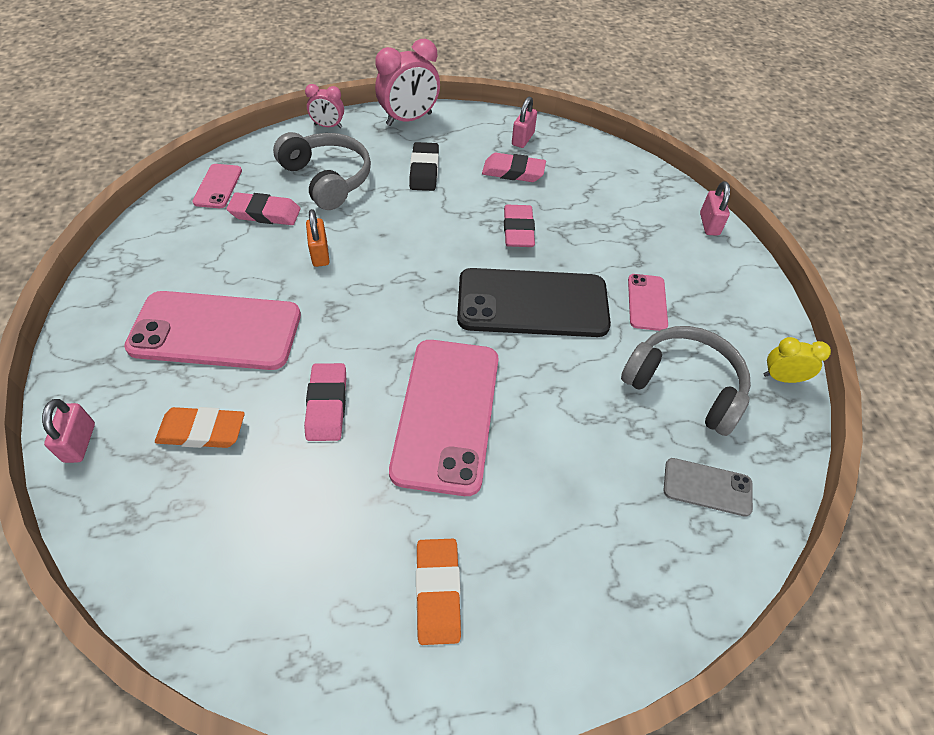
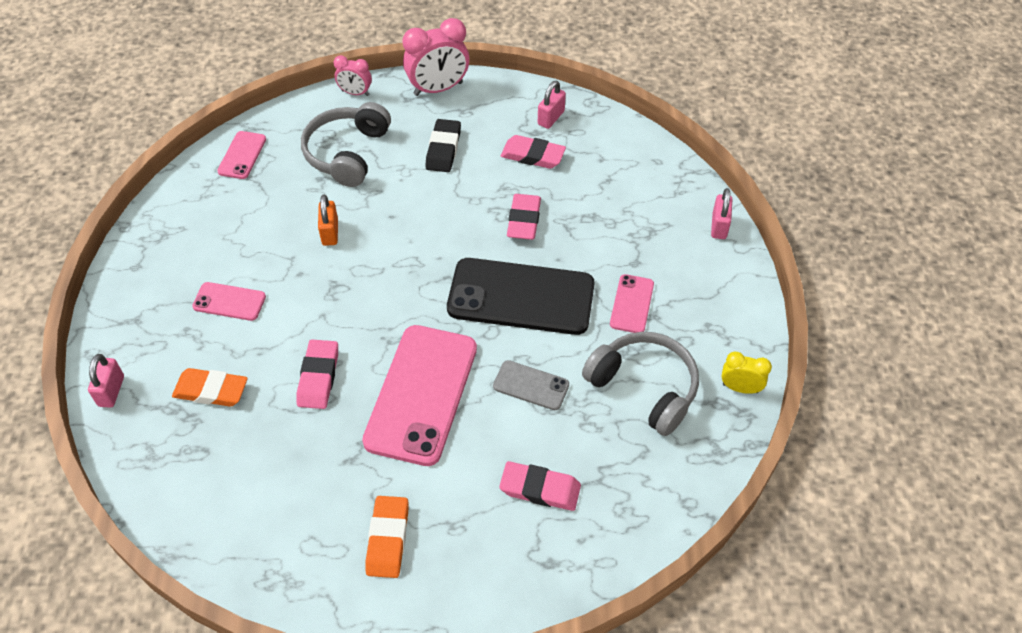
camera: 10 degrees right, 0 degrees up
pink phone [124,291,301,370] -> pink phone [192,282,266,321], size x0.48
pink eraser [227,192,300,225] -> pink eraser moved to [499,461,581,511]
grey headphones [273,132,371,210] -> grey headphones turned 135 degrees counterclockwise [301,102,391,187]
grey phone [664,458,753,517] -> grey phone moved to [493,360,569,410]

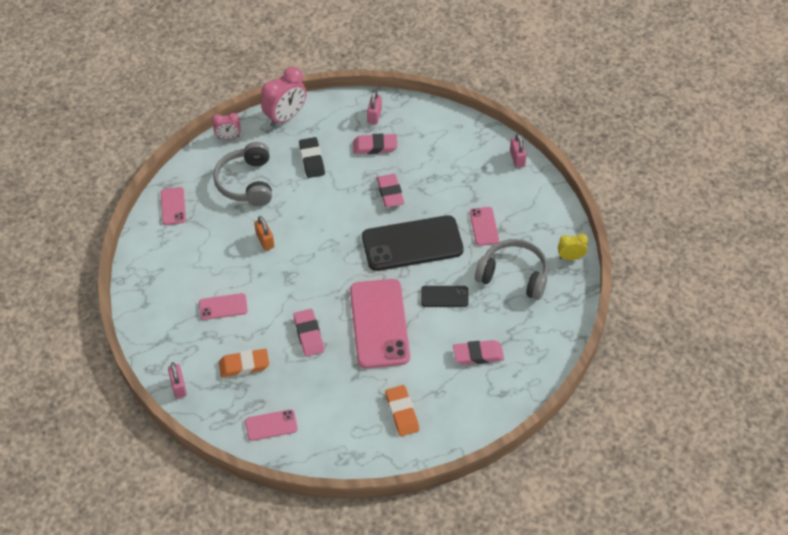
camera: 20 degrees left, 0 degrees up
grey phone [493,360,569,410] -> black phone [421,286,469,307]
none -> pink phone [245,409,298,441]

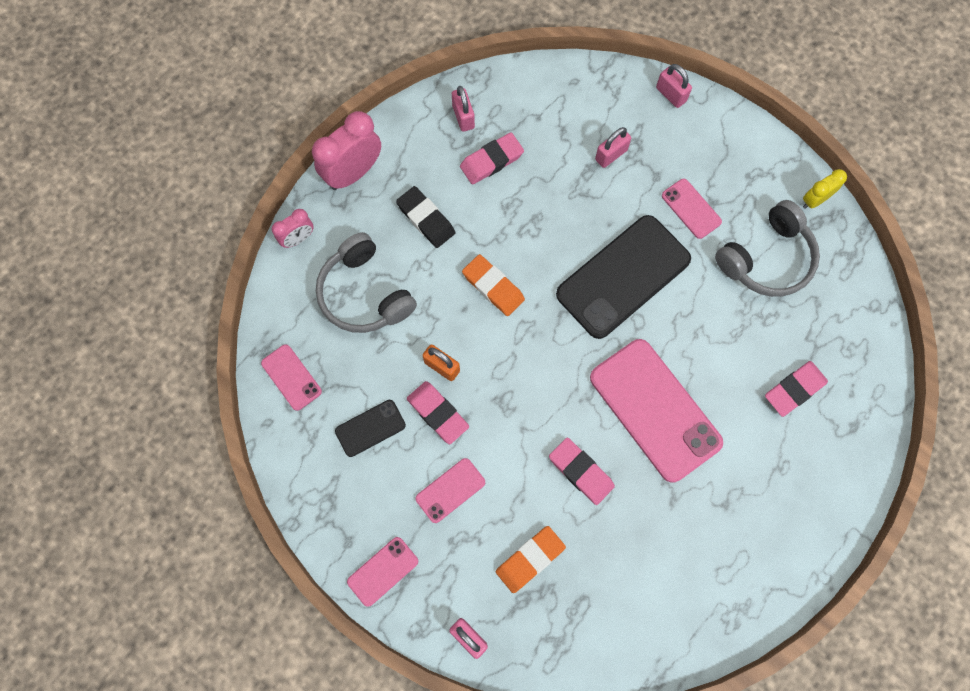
camera: 30 degrees left, 20 degrees up
pink phone [245,409,298,441] -> pink phone moved to [347,537,418,607]
pink clock [261,67,307,127] -> pink clock turned 150 degrees counterclockwise [312,111,381,190]
pink eraser [376,174,404,207] -> pink eraser moved to [407,381,469,444]
orange eraser [385,385,419,436] -> orange eraser moved to [462,254,525,316]
black phone [421,286,469,307] -> black phone moved to [335,400,406,457]
grey headphones [475,239,548,300] -> grey headphones turned 150 degrees clockwise [715,200,820,297]
none -> pink padlock [595,127,631,168]

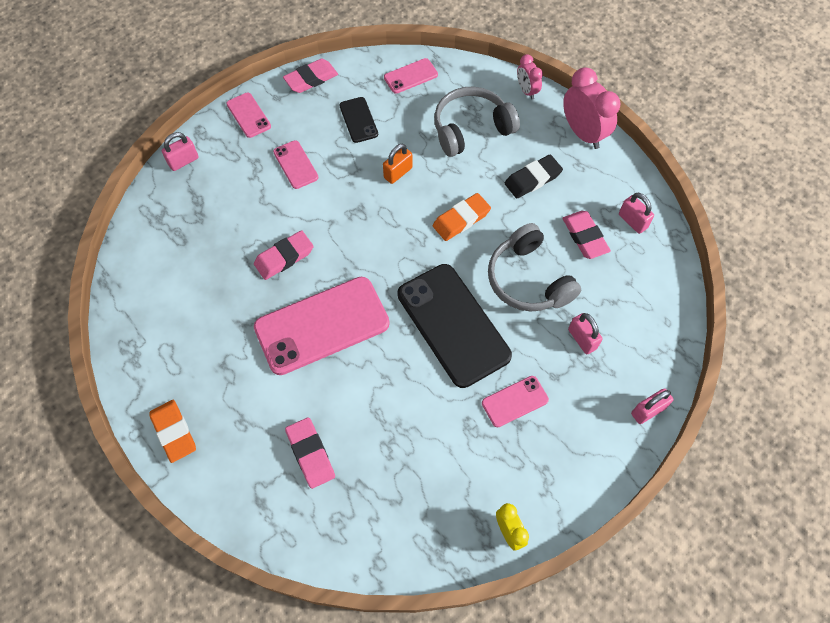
camera: 100 degrees right, 10 degrees down
pink eraser [407,381,469,444] -> pink eraser moved to [283,58,338,93]
pink padlock [452,86,475,132] -> pink padlock turned 60 degrees clockwise [619,193,654,234]
orange eraser [496,526,566,593] -> orange eraser moved to [149,400,196,463]
grey headphones [715,200,820,297] -> grey headphones moved to [488,223,581,312]

